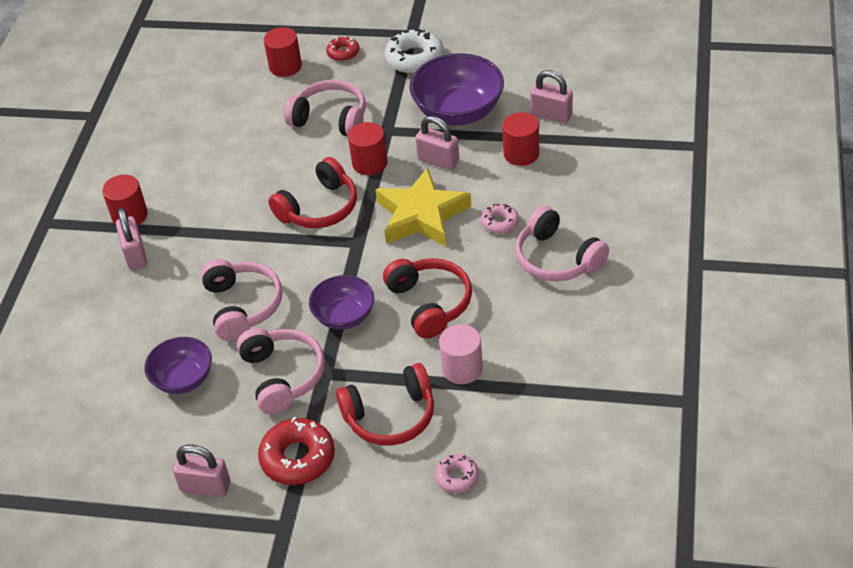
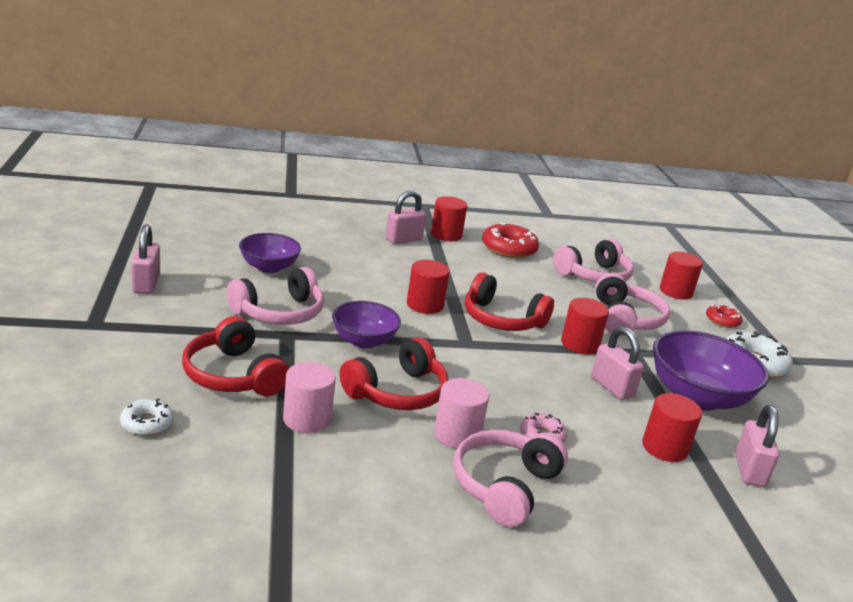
camera: 65 degrees right, 20 degrees down
pink headphones [201,259,282,340] -> pink headphones moved to [553,239,634,282]
red donut [258,416,335,485] -> red donut moved to [482,222,539,258]
yellow star [375,167,472,247] -> none
pink padlock [415,116,459,170] -> pink padlock turned 45 degrees counterclockwise [591,327,644,400]
pink donut [435,454,479,493] -> white donut [120,399,174,436]
none -> red cylinder [407,260,450,314]
none -> pink cylinder [434,378,489,449]

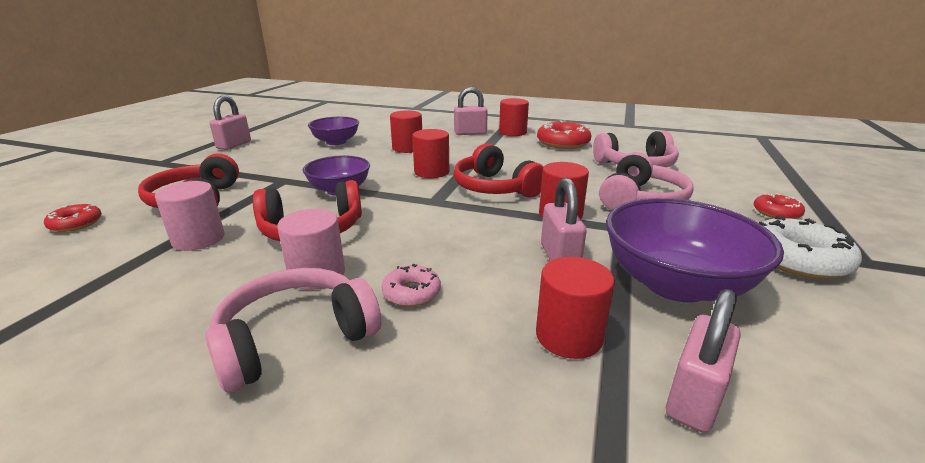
camera: 30 degrees right, 0 degrees up
white donut [120,399,174,436] -> red donut [44,204,102,232]
pink headphones [227,267,324,325] -> none
red cylinder [660,251,703,300] -> red cylinder moved to [390,110,422,153]

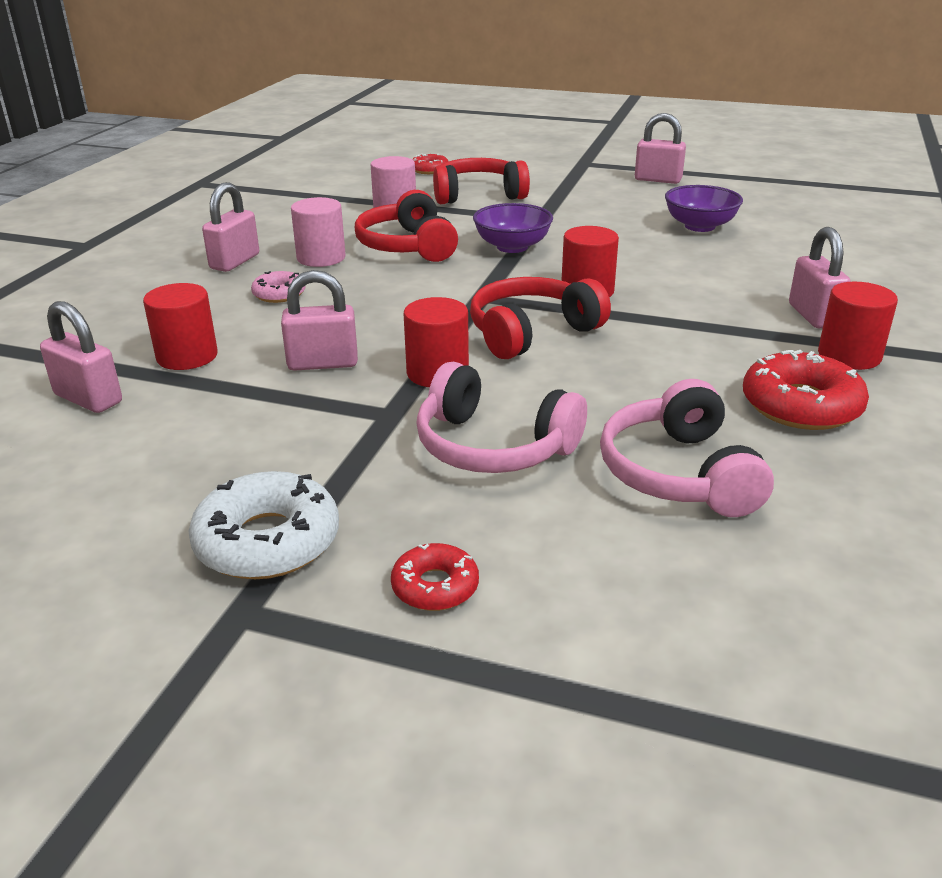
camera: 90 degrees right, 5 degrees up
pink headphones [205,268,381,392] -> pink padlock [202,182,259,272]
red cylinder [390,110,422,153] -> none
purple bowl [606,198,784,303] -> none

